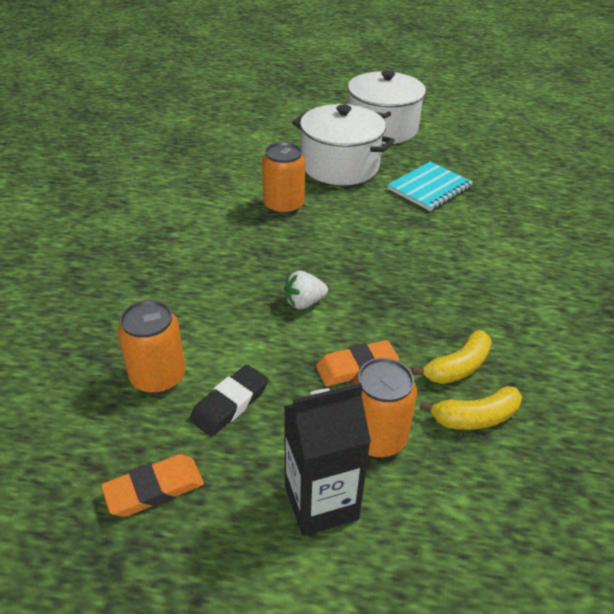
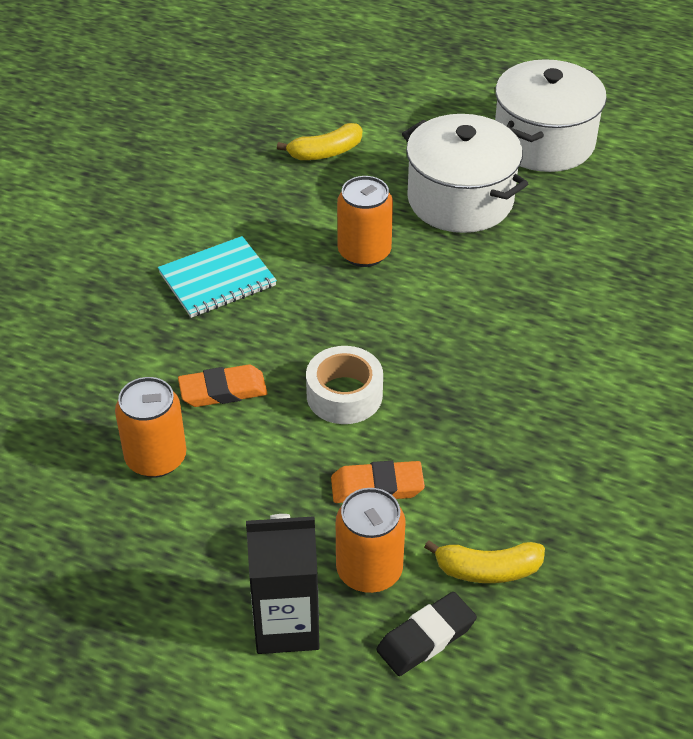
camera: 15 degrees right, 5 degrees up
orange eraser [101,454,204,517] -> orange eraser moved to [178,365,267,407]
black eraser [189,365,269,437] -> black eraser moved to [376,592,477,676]
white strawberry [284,271,328,309] -> white tape [306,346,383,424]
turquoise notebook [388,161,473,211] -> turquoise notebook moved to [158,236,277,318]
yellow banana [412,330,492,384] -> yellow banana moved to [277,123,362,160]

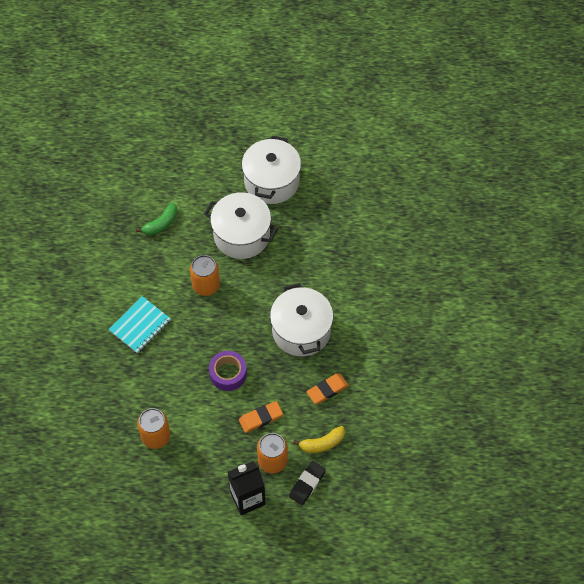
camera: 20 degrees left, 15 degrees up
orange eraser [178,365,267,407] -> orange eraser moved to [306,374,349,404]
yellow banana [277,123,362,160] -> green banana [136,203,177,235]
white tape [306,346,383,424] -> purple tape [209,351,247,391]
none -> white pot [270,283,333,356]

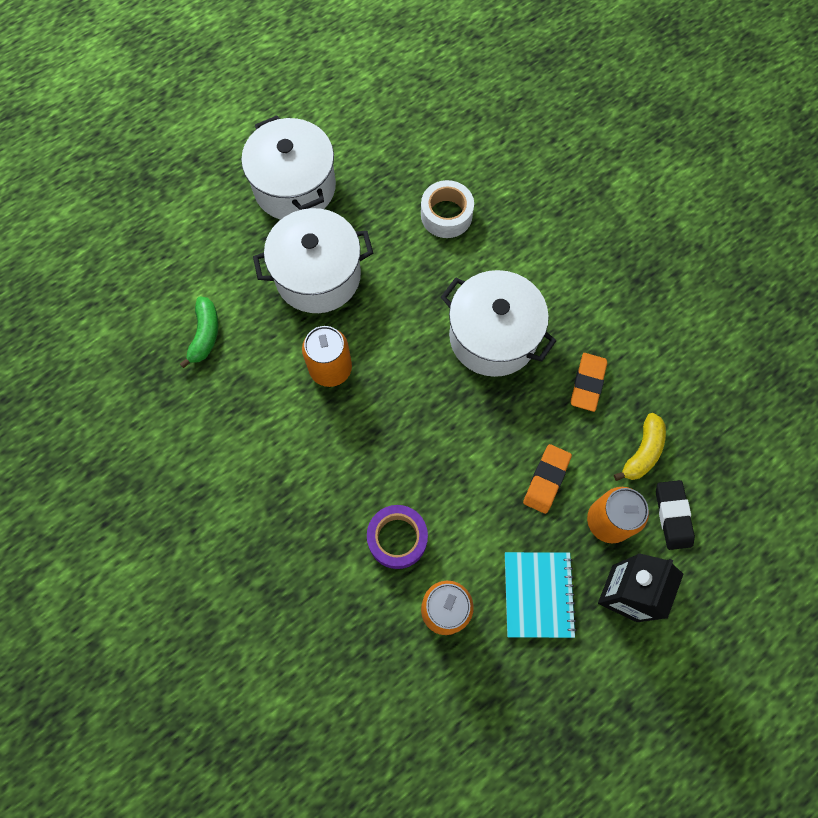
camera: 40 degrees left, 10 degrees up
turquoise notebook [108,296,171,353] -> turquoise notebook moved to [505,552,577,638]
purple tape [209,351,247,391] -> purple tape moved to [367,505,428,569]
none -> white tape [421,180,474,238]

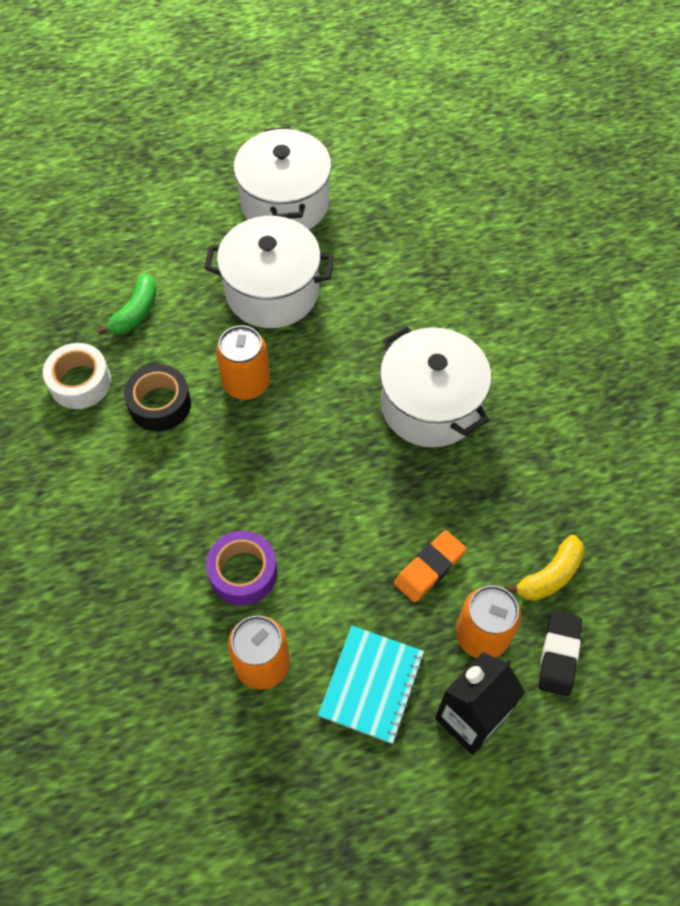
camera: 20 degrees right, 10 degrees down
white tape [421,180,474,238] -> white tape moved to [43,343,111,409]
orange eraser [571,353,607,412] -> none
none -> black tape [124,364,191,432]

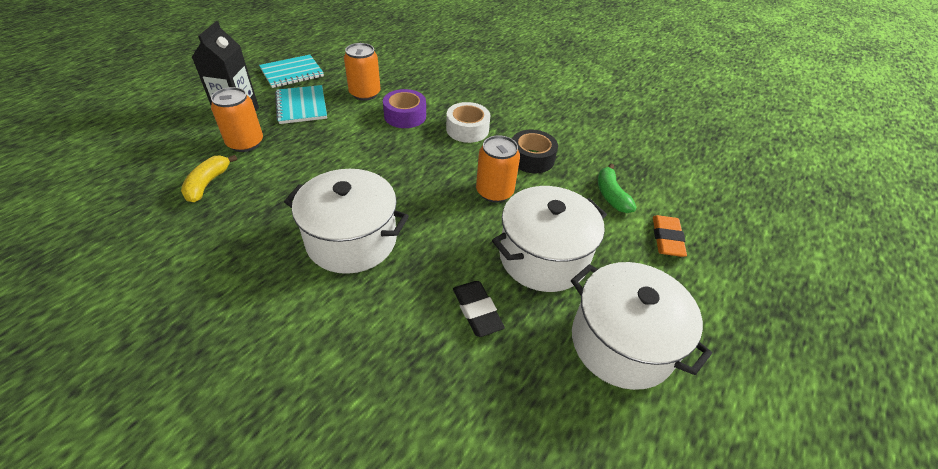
camera: 140 degrees right, 15 degrees down
white tape [43,343,111,409] -> white tape moved to [446,102,490,143]
orange eraser [394,530,466,603] -> orange eraser moved to [653,215,687,257]
black eraser [539,611,582,696] -> black eraser moved to [453,281,505,337]
none -> turquoise notebook [259,55,324,88]

